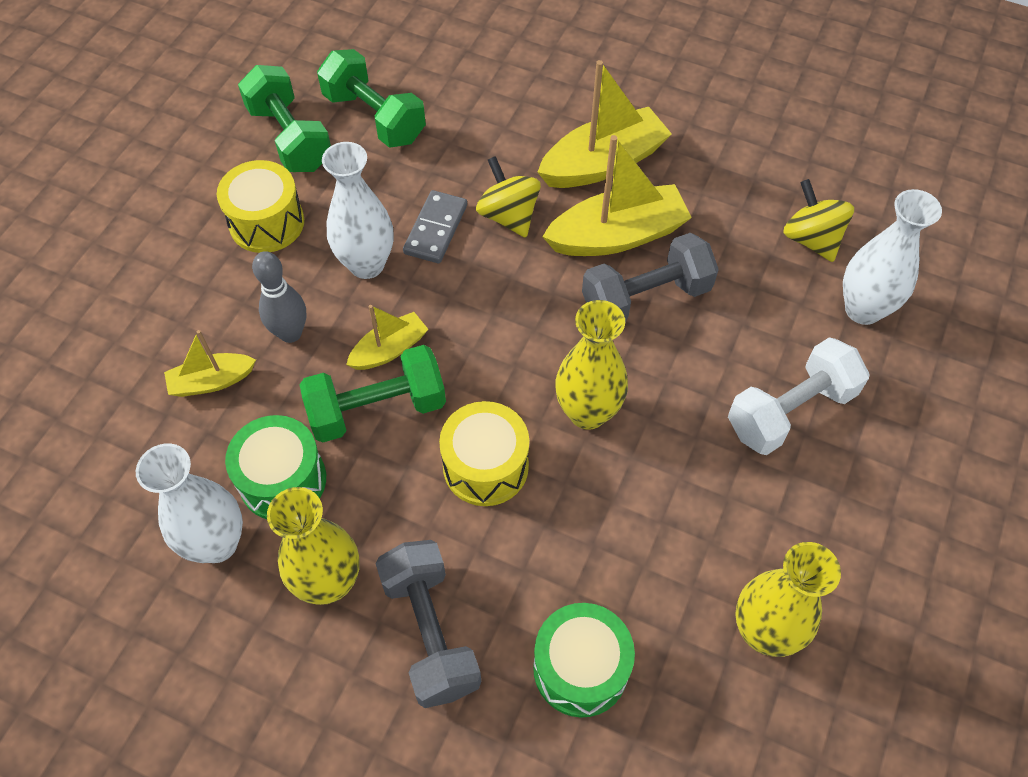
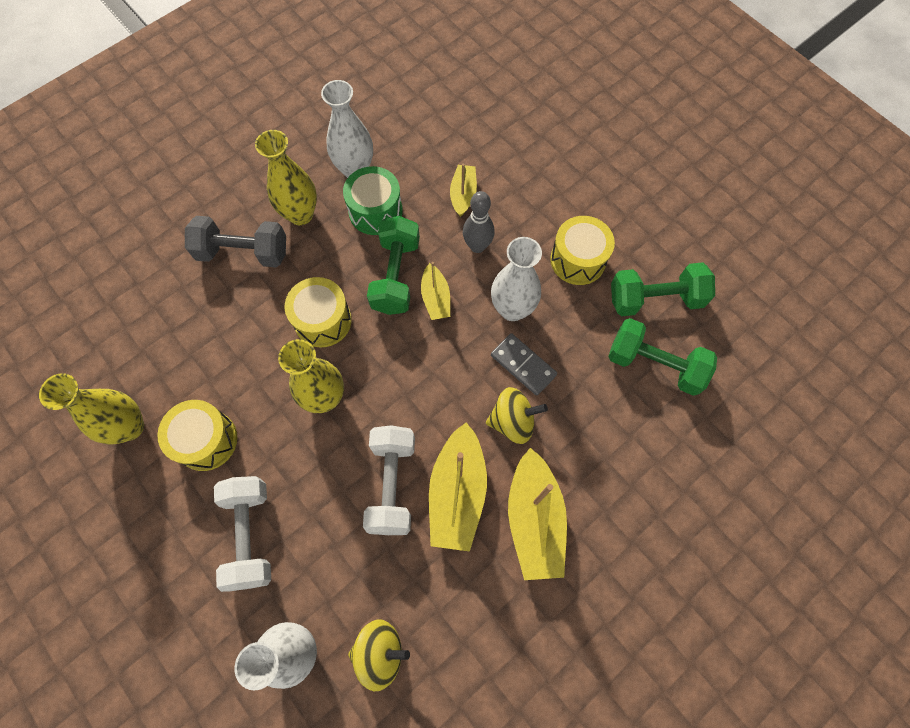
camera: 115 degrees right, 10 degrees up
green dumbbell [317,49,426,148] -> green dumbbell turned 45 degrees clockwise [608,318,717,396]
green drum [533,603,635,717] -> none
grey dumbbell [582,233,719,322] -> white dumbbell [363,425,415,535]
none -> yellow drum [157,400,237,471]

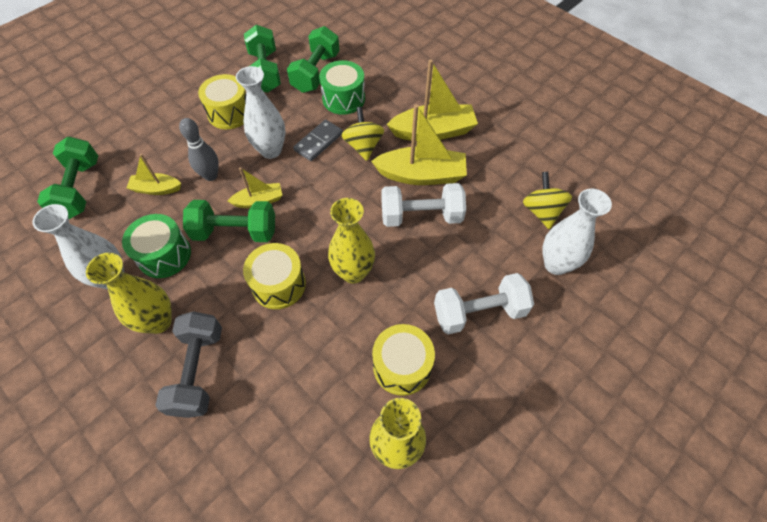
camera: 95 degrees left, 10 degrees down
none -> green dumbbell [37,137,98,219]
none -> green drum [319,60,365,115]

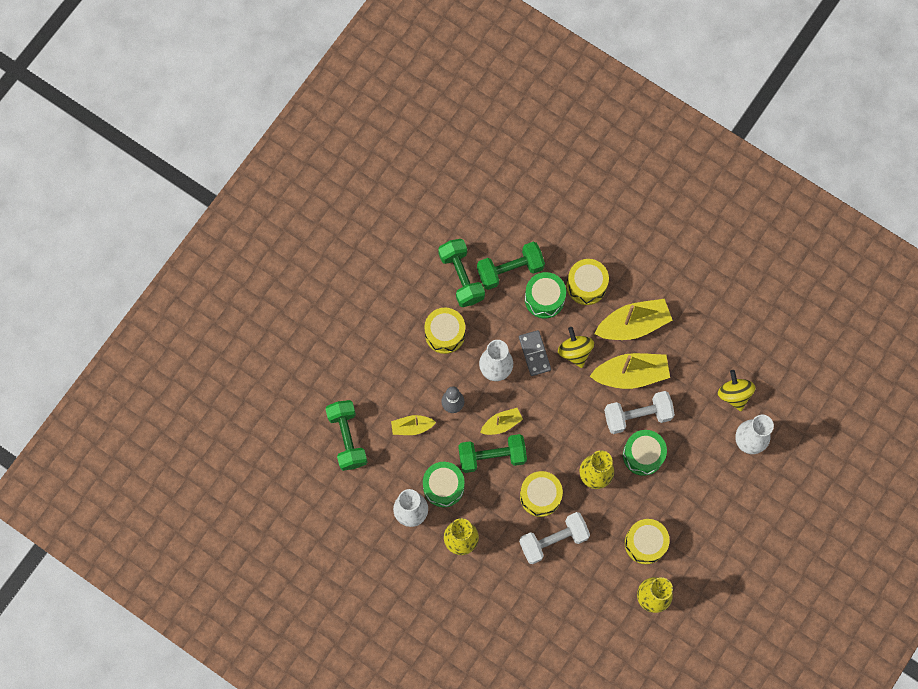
camera: 10 degrees left, 15 degrees up
grey dumbbell [155,311,222,418] -> none
green dumbbell [287,26,340,93] -> green dumbbell turned 60 degrees clockwise [477,242,545,290]
grey domino [293,119,343,161] -> grey domino turned 45 degrees counterclockwise [519,330,551,376]
white dumbbell [434,273,534,335] -> white dumbbell moved to [519,512,590,564]
none -> yellow drum [567,259,609,305]
none -> green drum [623,430,667,476]

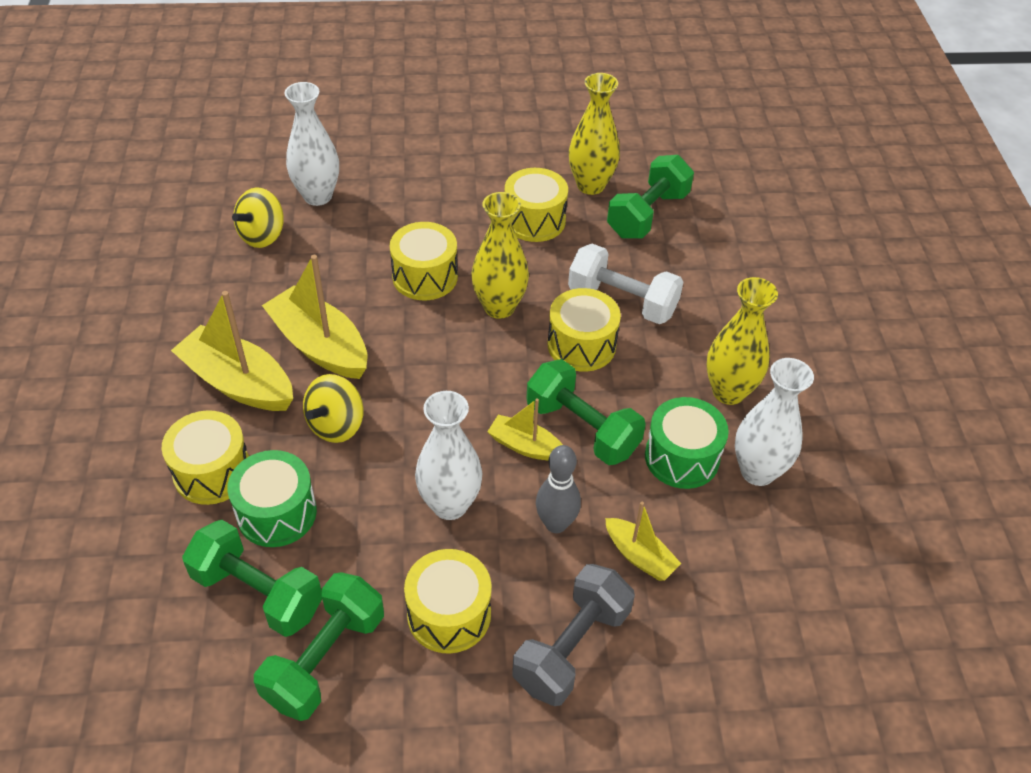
camera: 130 degrees left, 25 degrees down
green dumbbell [326,400,367,471] -> green dumbbell moved to [607,155,694,238]
grey domino [519,330,551,376] -> none
white dumbbell [604,391,675,434] -> none
green drum [623,430,667,476] -> yellow drum [390,222,458,300]
none -> grey dumbbell [512,564,635,706]

